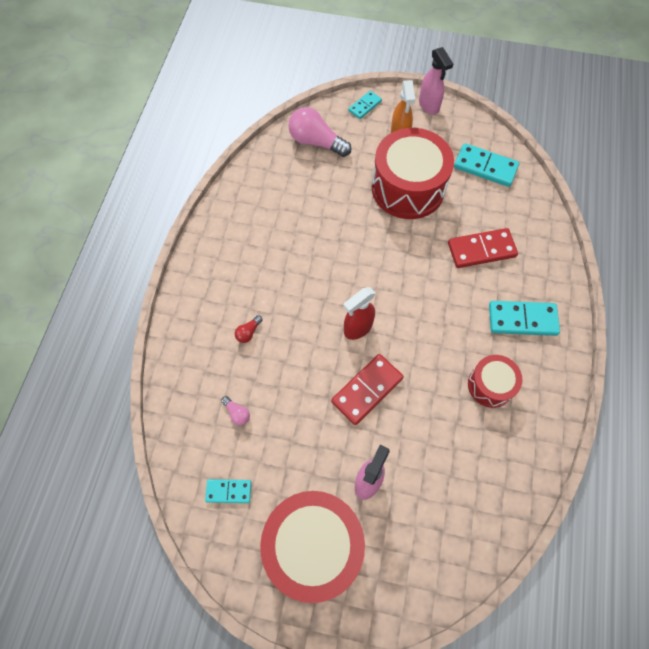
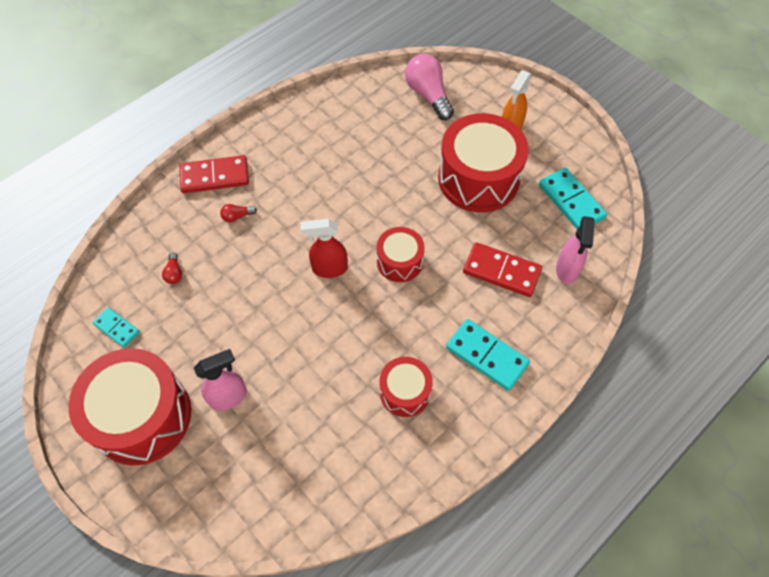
camera: 35 degrees right, 5 degrees down
pink light bulb [221,396,250,425] -> red light bulb [162,253,182,284]
red domino [331,354,404,425] -> red domino moved to [180,155,249,193]
turquoise domino [348,91,382,119] -> none
pink spray bottle [419,47,453,115] -> pink spray bottle moved to [556,216,595,284]
none -> red drum [376,227,425,282]

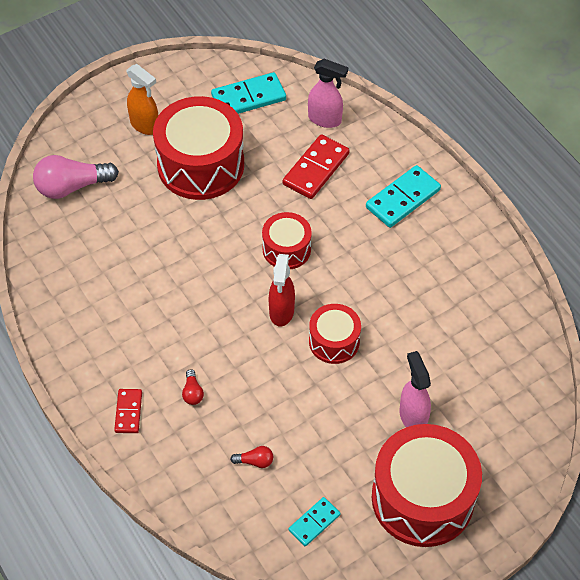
camera: 80 degrees left, 5 degrees down
red domino [180,155,249,193] -> red domino [114,389,142,433], size x0.59
red drum [380,357,433,417] -> red drum moved to [309,304,361,364]

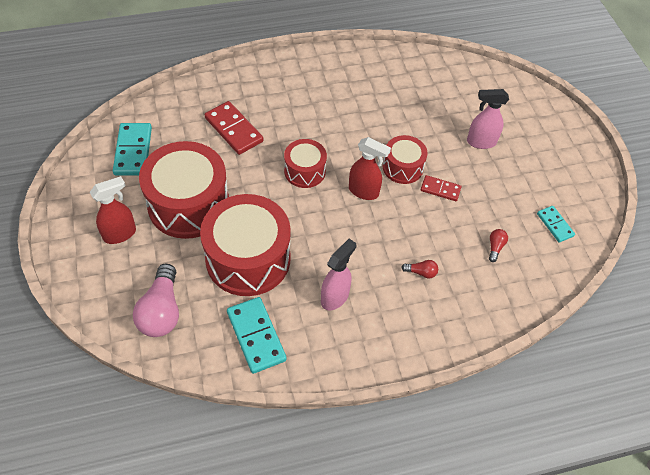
camera: 75 degrees left, 0 degrees up
red domino [114,389,142,433] -> red domino moved to [421,175,461,201]
orange spray bottle [126,64,158,135] -> red spray bottle [90,176,136,244]
pink spray bottle [308,59,348,128] -> pink spray bottle moved to [321,239,356,310]
turquoise domino [366,165,441,228] -> turquoise domino moved to [227,297,287,374]
red drum [372,424,482,547] -> red drum moved to [200,194,291,296]

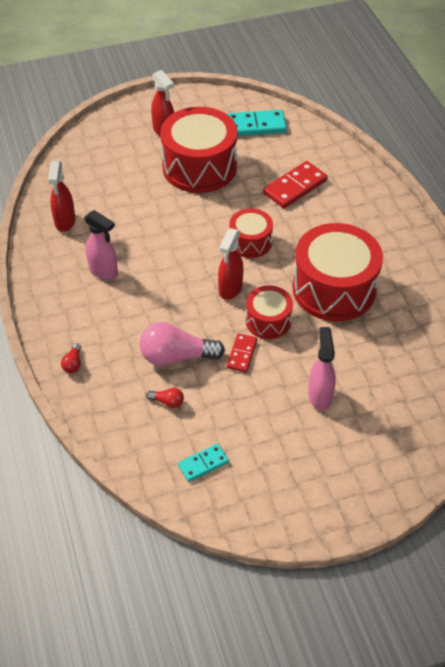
camera: 90 degrees right, 5 degrees down
pink light bulb [133,264,179,337] -> pink light bulb moved to [140,322,225,366]
red drum [200,194,291,296] -> red drum moved to [293,223,383,322]
turquoise domino [227,297,287,374] -> red spray bottle [48,161,75,232]
red light bulb [401,260,438,278] -> red light bulb moved to [61,343,81,373]

